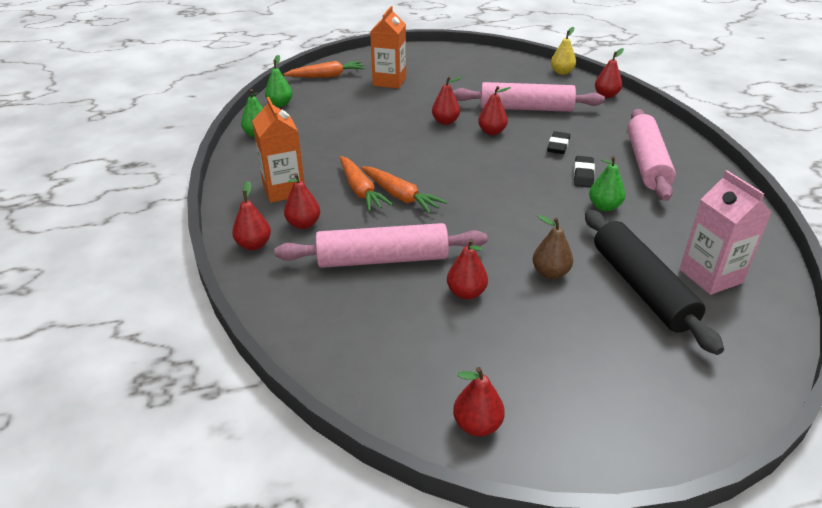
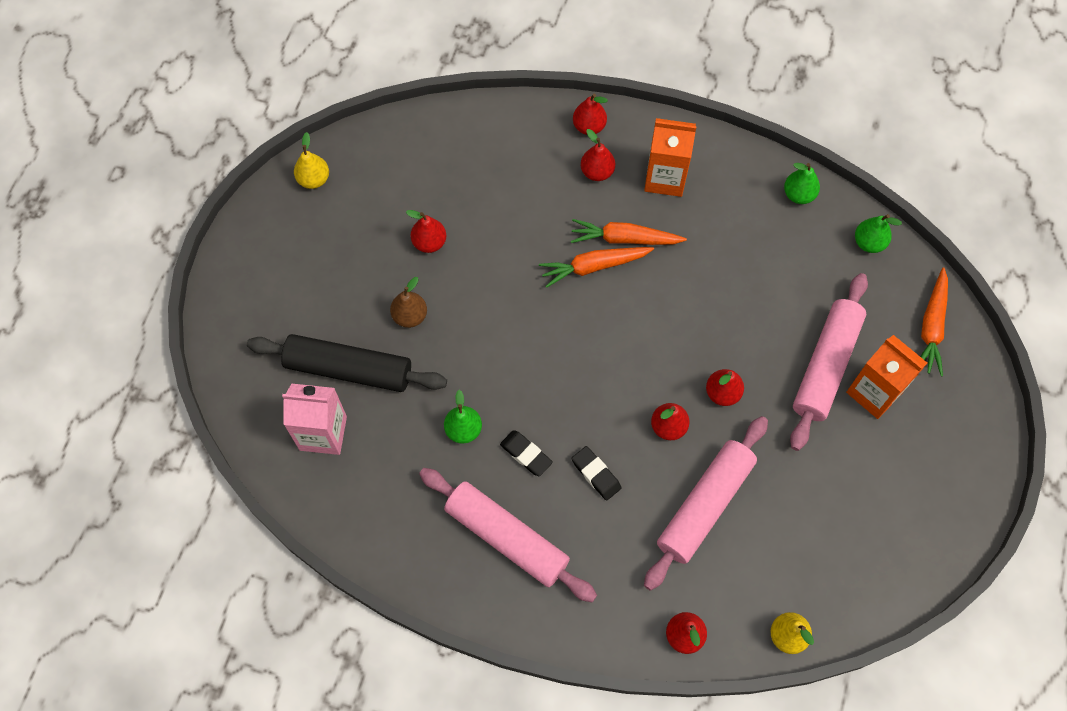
camera: 120 degrees right, 30 degrees up
pink rolling pin [274,223,488,268] -> pink rolling pin moved to [790,273,868,451]
red pear [453,367,505,436] -> yellow pear [294,132,329,189]

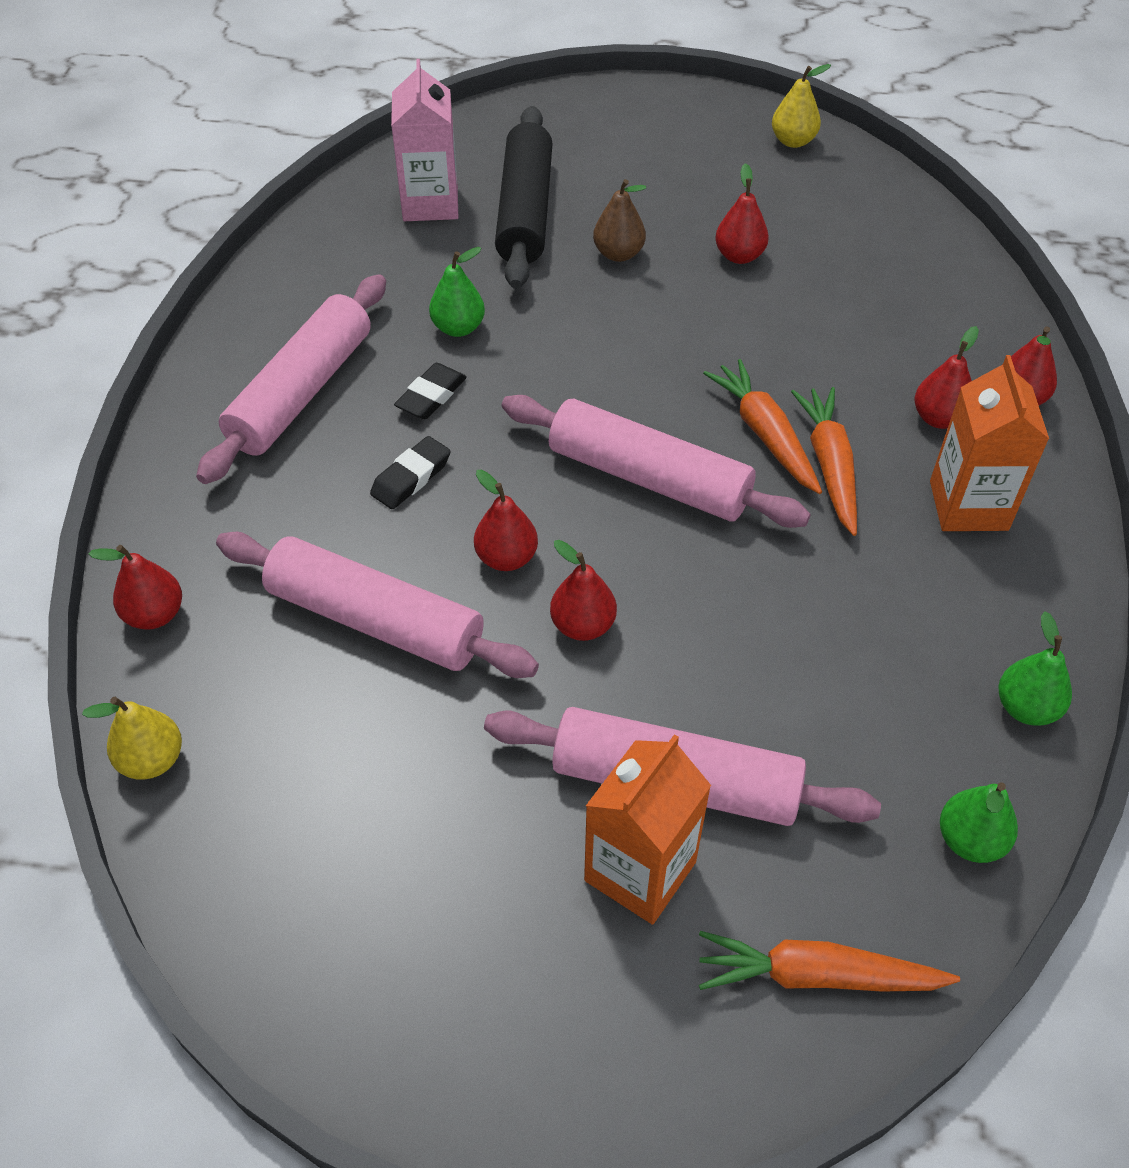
camera: 80 degrees right, 15 degrees down
none -> pink rolling pin [502,395,811,528]

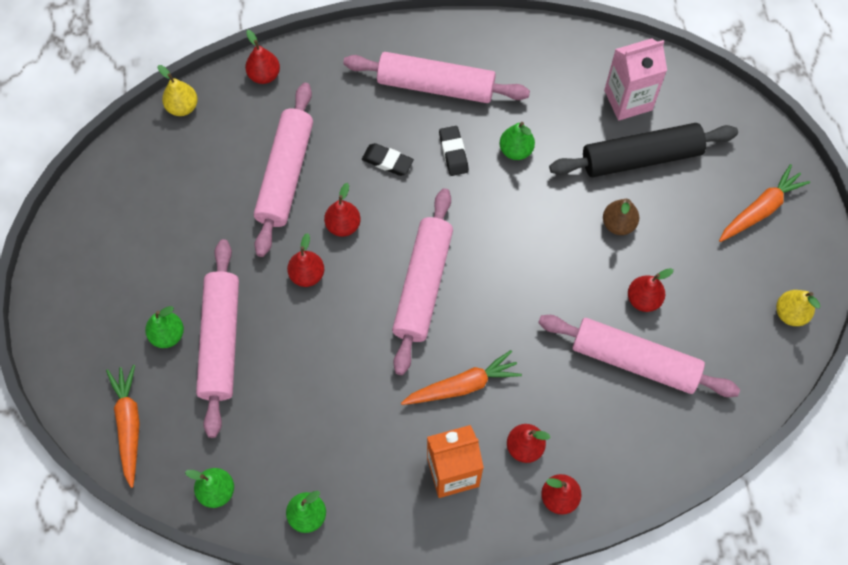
camera: 75 degrees right, 15 degrees up
black eraser [394,363,467,419] -> black eraser turned 60 degrees clockwise [439,126,469,176]
orange carton [584,734,711,925] -> green pear [145,306,184,348]
orange carrot [703,359,822,494] -> orange carrot moved to [719,164,810,242]
none -> pink rolling pin [538,315,740,397]

